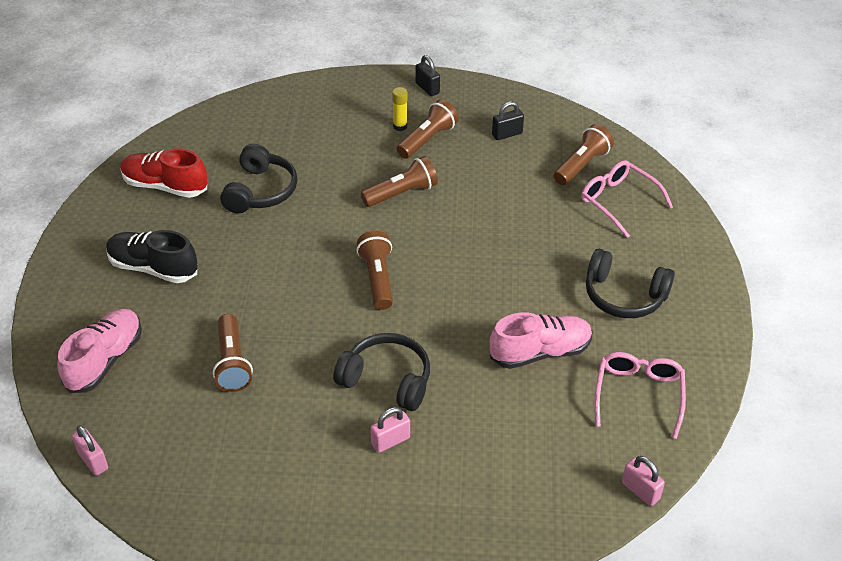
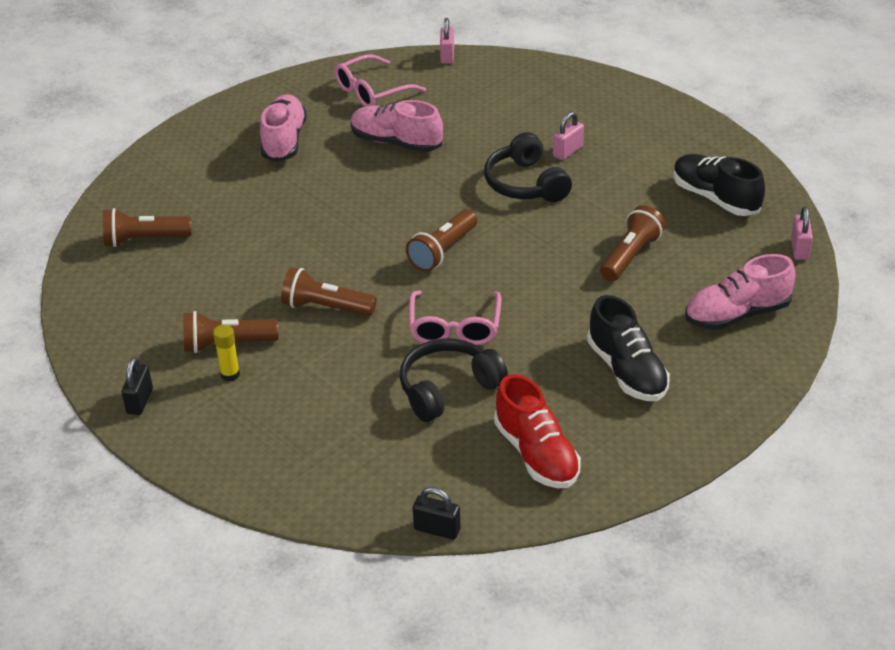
camera: 135 degrees left, 5 degrees down
pink padlock [370,407,410,453] -> pink padlock turned 60 degrees counterclockwise [553,112,584,160]
black padlock [492,101,524,140] -> black padlock moved to [413,487,460,540]
pink glasses [581,160,673,238] -> pink glasses moved to [409,290,502,345]
black headphones [586,249,675,318] -> pink shoe [260,94,307,162]
none -> black shoe [673,154,765,216]

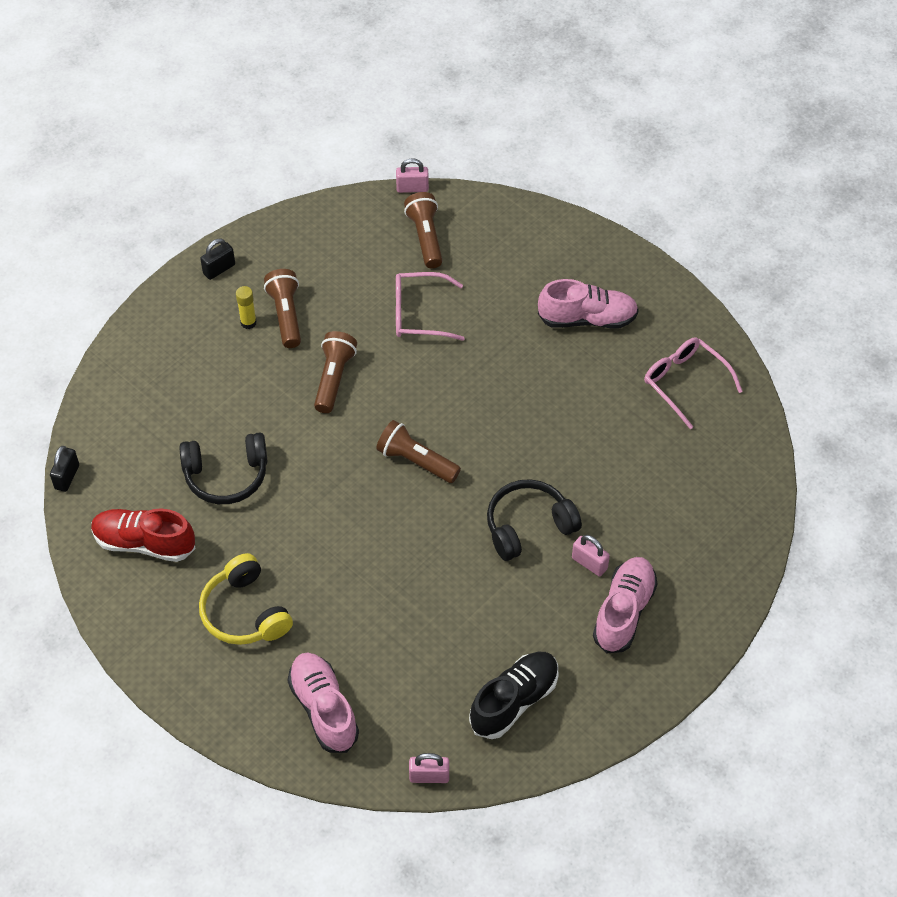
camera: 85 degrees right, 15 degrees up
black padlock [122,357,153,415] -> black padlock turned 45 degrees counterclockwise [200,239,235,280]
pink shoe [351,100,443,152] -> pink shoe moved to [593,557,658,653]
black headphones [399,338,508,422] -> black headphones turned 120 degrees clockwise [179,432,267,504]
pink glasses [409,290,502,345] -> pink glasses moved to [396,272,465,341]
pink padlock [440,18,454,64] -> pink padlock moved to [396,158,429,193]
red shoe [494,374,581,488] -> red shoe turned 45 degrees clockwise [91,508,196,562]
black shoe [587,295,670,401] -> yellow headphones [199,553,293,645]
brown flashlight [600,205,665,281] -> none

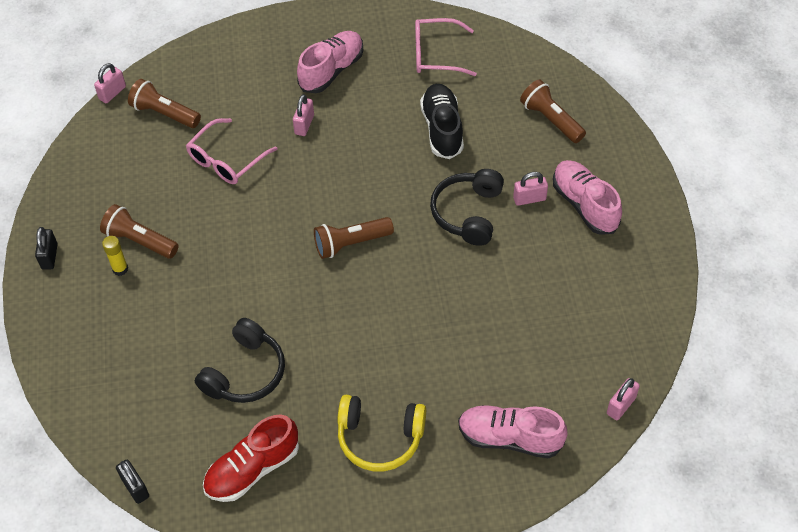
camera: 50 degrees left, 0 degrees up
brown flashlight [314,331,357,413] -> brown flashlight moved to [520,79,586,143]
black shoe [469,652,558,739] -> black shoe moved to [420,84,464,159]
none -> pink padlock [293,94,314,136]

